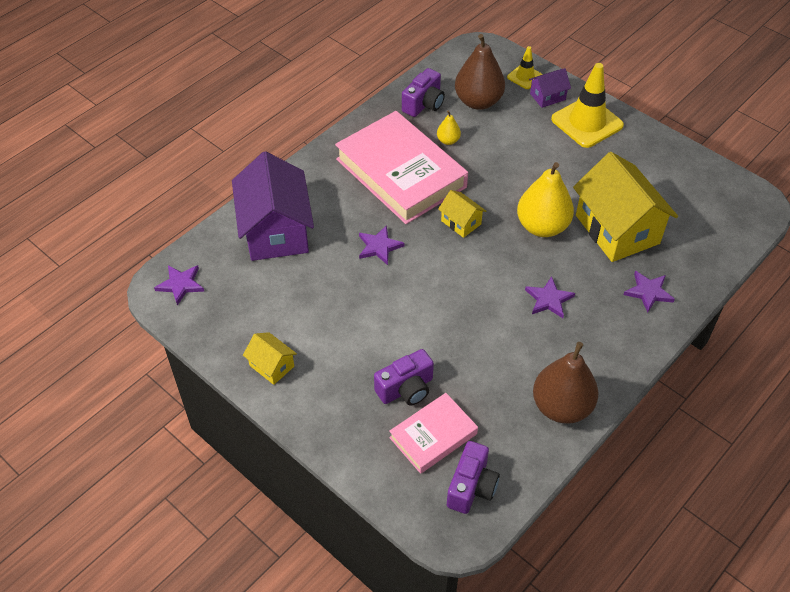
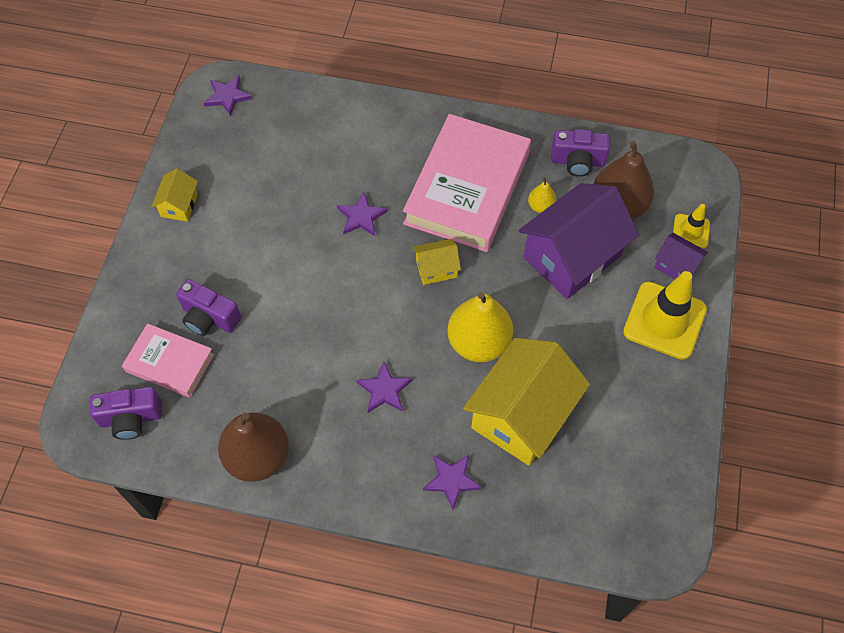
camera: 60 degrees right, 10 degrees up
purple house [232,151,314,261] -> purple house moved to [518,183,639,299]
yellow house [438,190,486,238] -> yellow house turned 60 degrees clockwise [413,239,461,285]

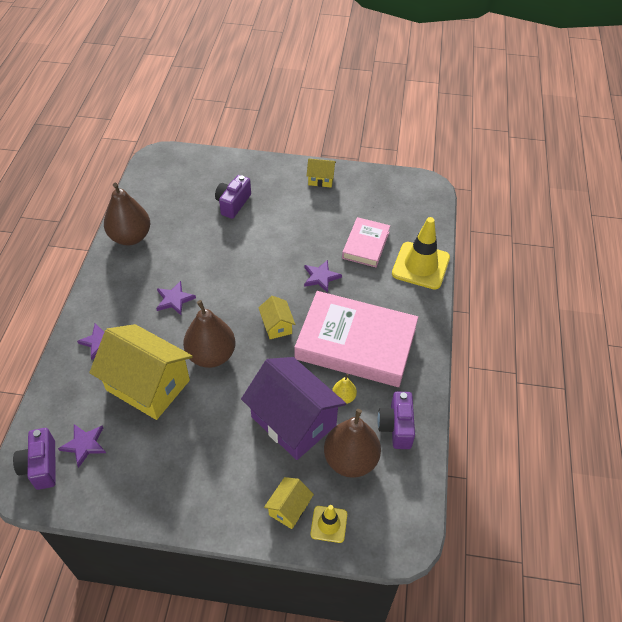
camera: 85 degrees right, 10 degrees down
purple camera [90,387,162,440] -> purple camera moved to [13,428,56,490]
pink book [122,323,214,398] -> pink book moved to [342,217,390,267]
purple star [204,76,252,116] -> purple star moved to [58,424,106,468]
yellow pear [447,292,513,362] -> brown pear [183,300,235,368]
yellow traffic cone [623,271,707,360] -> yellow traffic cone moved to [392,217,450,289]
purple house [654,233,708,279] -> yellow house [264,477,314,529]

